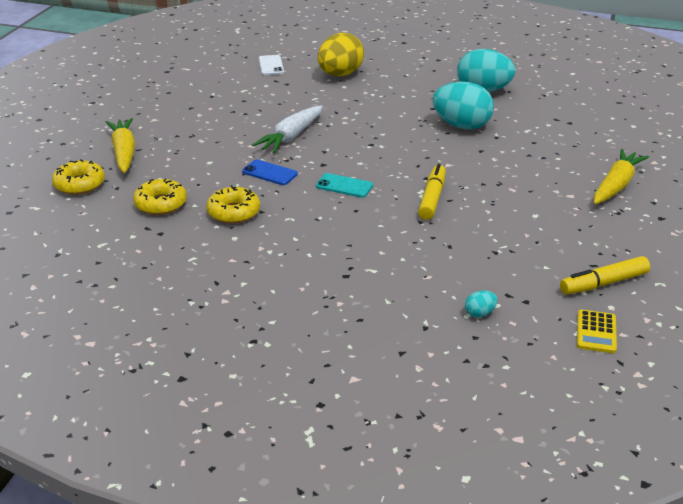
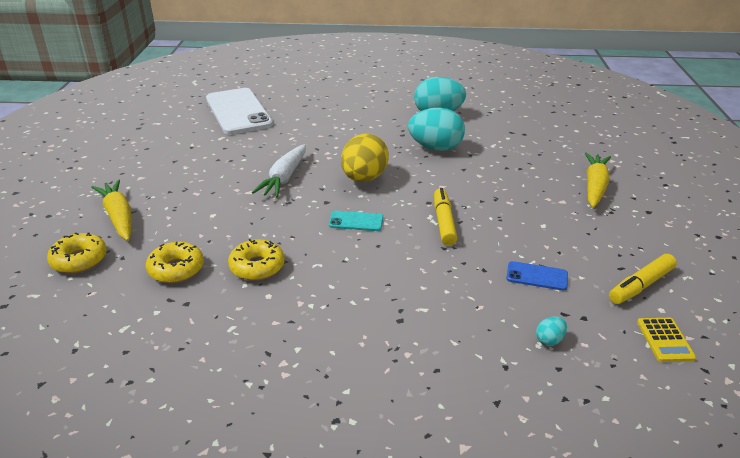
camera: 15 degrees left, 0 degrees up
blue phone [242,160,298,185] -> blue phone moved to [506,261,568,291]
white phone [259,55,284,75] -> white phone [206,88,273,135], size x2.31
yellow egg [318,33,364,76] -> yellow egg moved to [341,133,389,182]

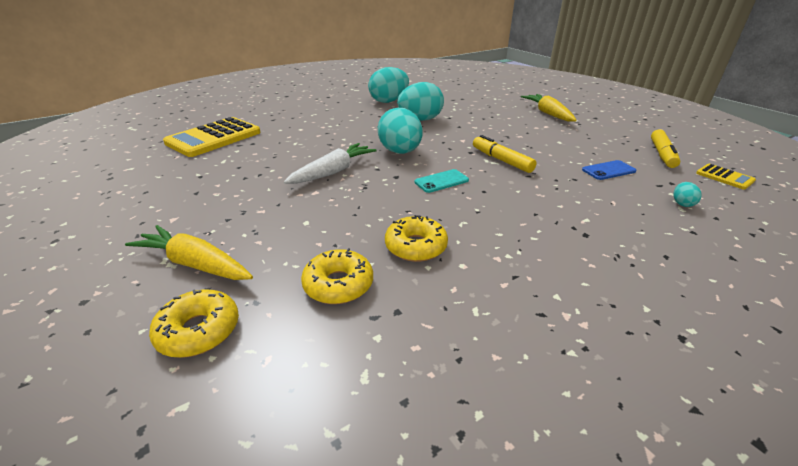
camera: 35 degrees left, 0 degrees up
white phone [206,88,273,135] -> yellow calculator [163,117,261,157]
white carrot [252,144,306,198] -> white carrot turned 120 degrees counterclockwise [284,143,377,184]
yellow egg [341,133,389,182] -> turquoise egg [378,108,422,154]

